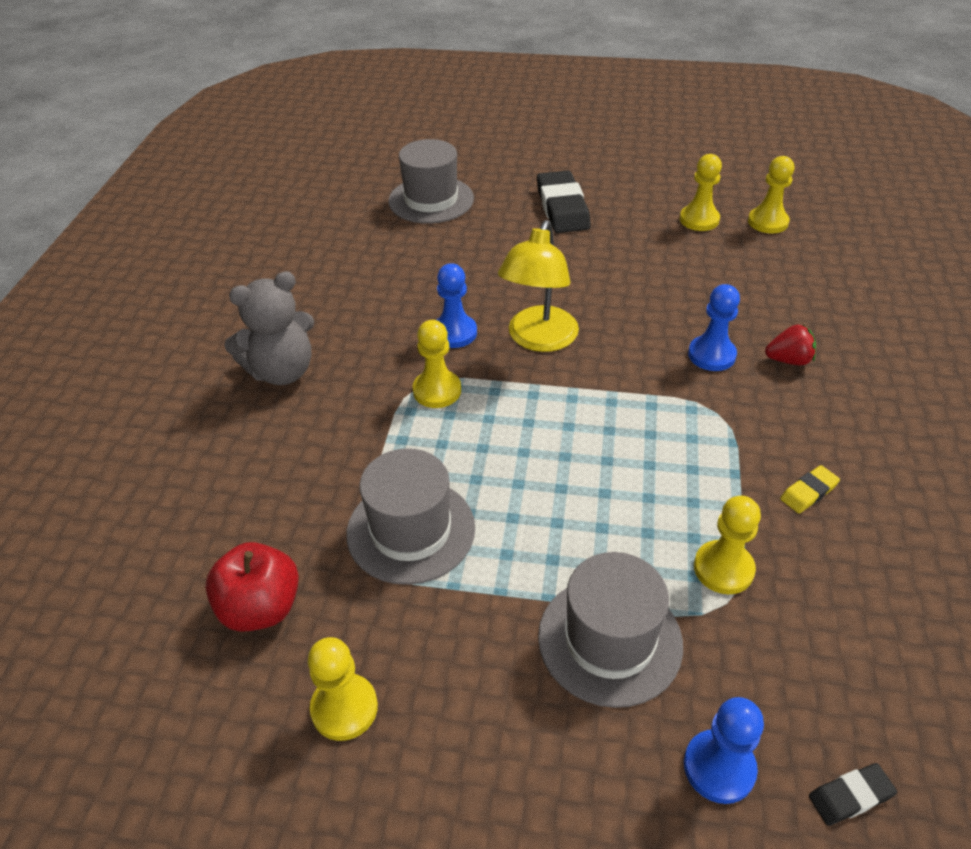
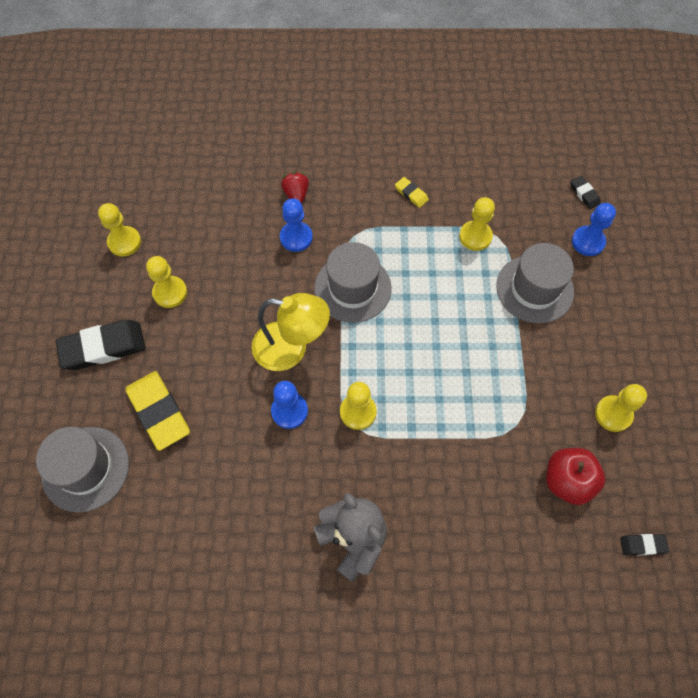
camera: 100 degrees left, 20 degrees up
grey hat [346,448,475,585] -> grey hat moved to [314,242,392,323]
yellow pawn [748,156,795,233] -> yellow pawn moved to [146,256,187,308]
none -> yellow eraser [126,371,190,451]
none -> black eraser [620,534,669,555]

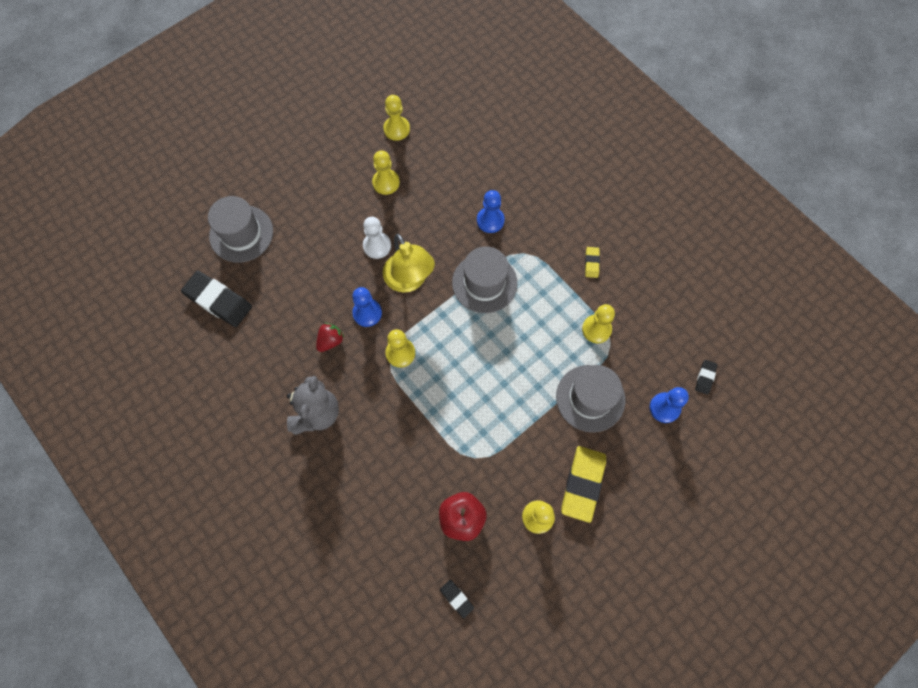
camera: 50 degrees right, 5 degrees up
black eraser [56,320,145,370] -> black eraser moved to [181,271,252,327]
yellow eraser [126,371,190,451] -> yellow eraser moved to [561,446,606,523]
red strawberry [281,172,309,204] -> red strawberry moved to [316,323,344,352]
none -> white pawn [363,217,391,259]

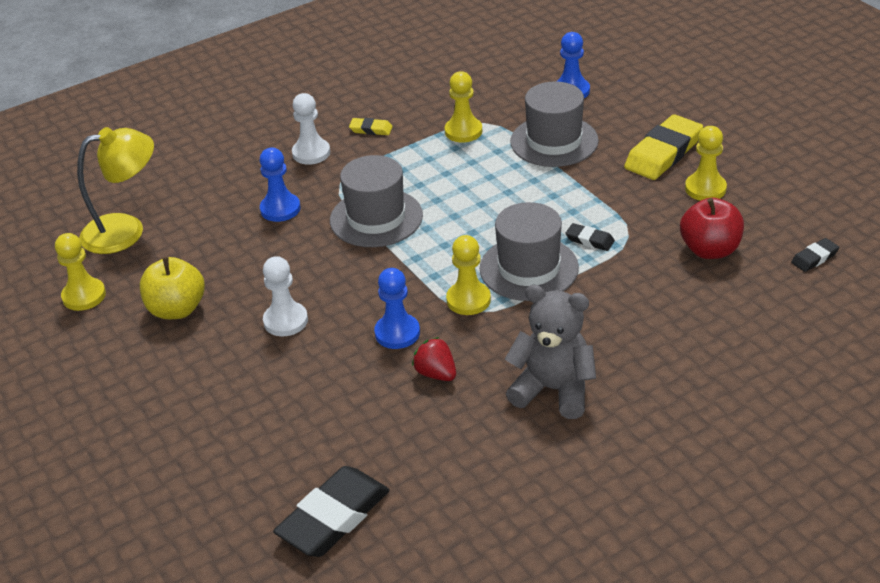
camera: 80 degrees left, 30 degrees down
grey hat [208,196,273,263] -> grey hat moved to [480,202,579,301]
yellow pawn [372,151,400,195] -> yellow apple [140,257,205,319]
yellow lamp [383,234,435,292] -> yellow lamp moved to [77,127,154,254]
yellow eraser [561,446,606,523] -> yellow eraser turned 75 degrees counterclockwise [624,114,703,180]
black eraser [695,360,718,395] -> black eraser moved to [565,223,615,251]
none -> white pawn [292,93,330,165]

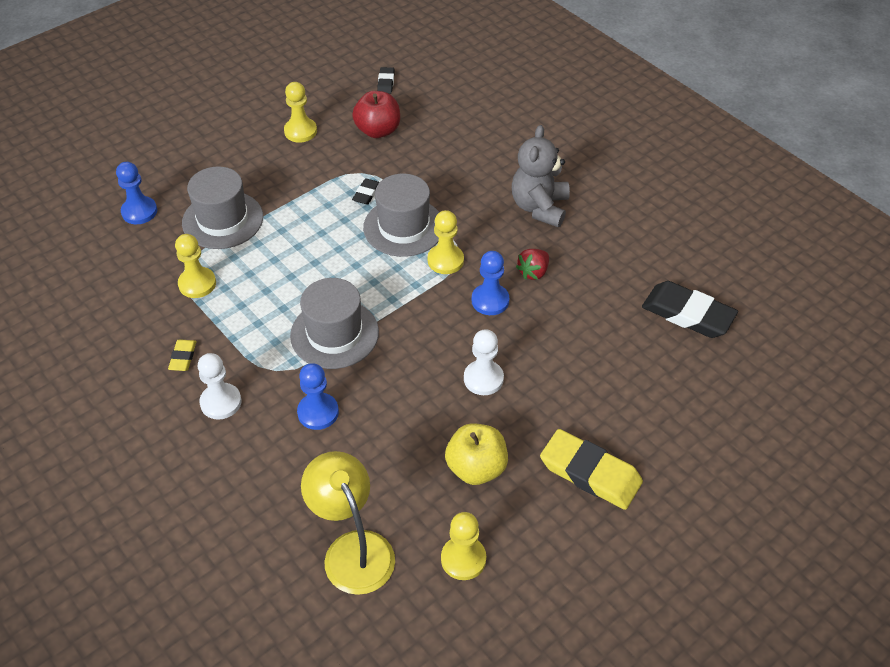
camera: 100 degrees left, 10 degrees up
yellow eraser [624,114,703,180] -> yellow eraser moved to [540,429,643,510]
black eraser [791,238,839,272] -> black eraser turned 45 degrees clockwise [377,67,394,94]

